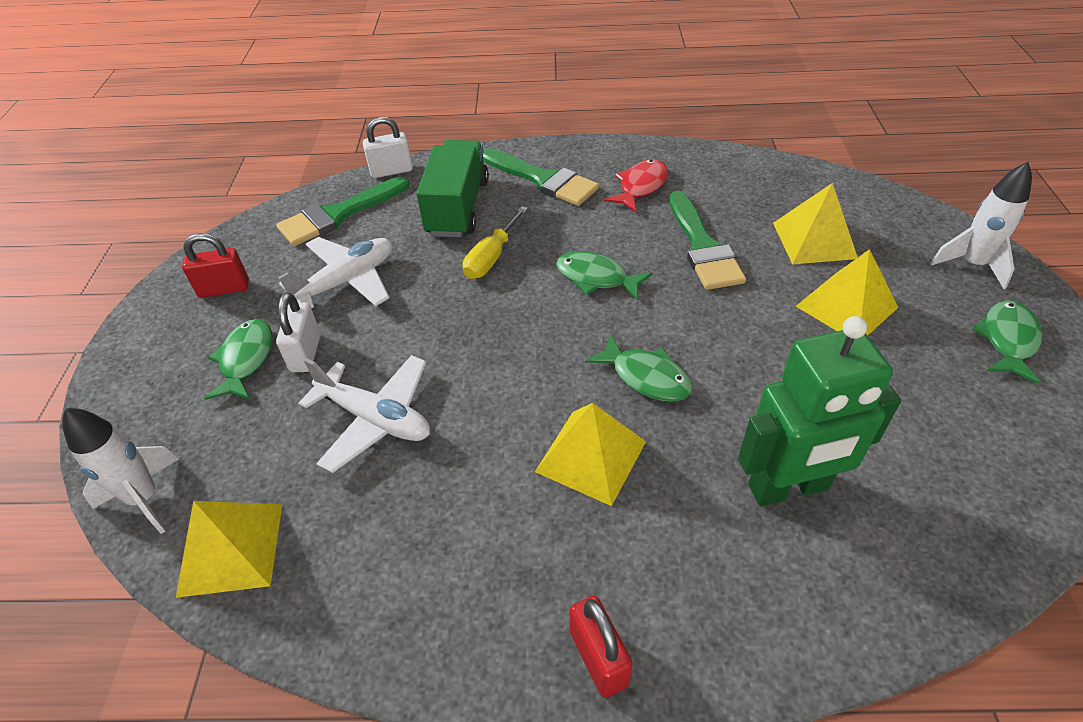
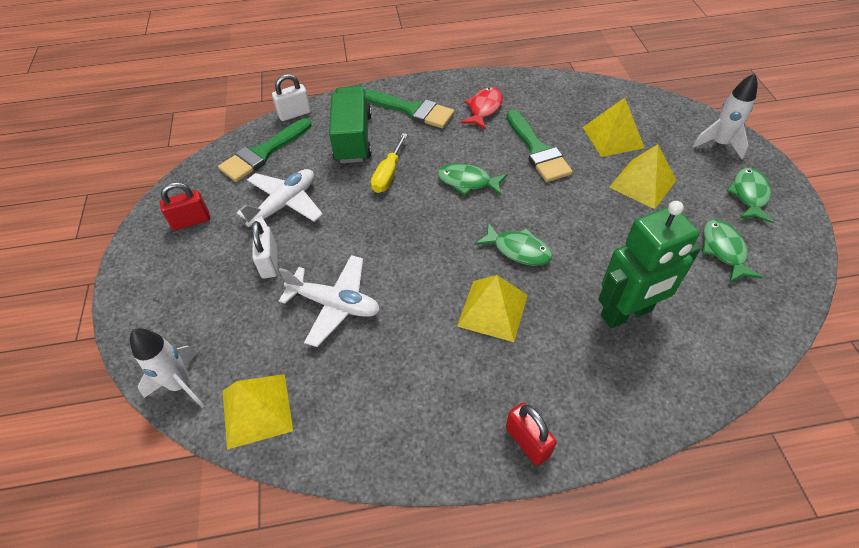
camera: 10 degrees left, 5 degrees up
green fish [204,319,273,400] -> green fish moved to [702,219,763,283]

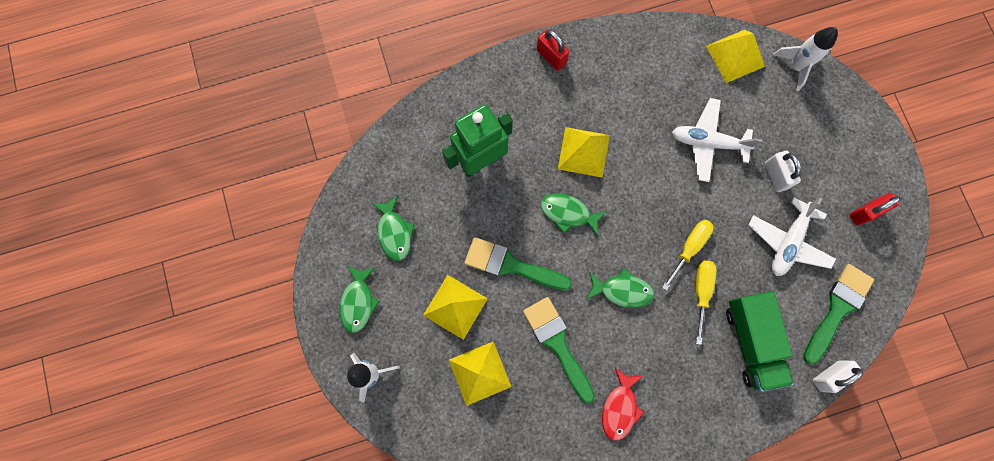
camera: 170 degrees right, 25 degrees up
green brush [366,89,455,128] -> green brush moved to [464,237,572,291]
none -> yellow screwdriver [662,220,714,291]

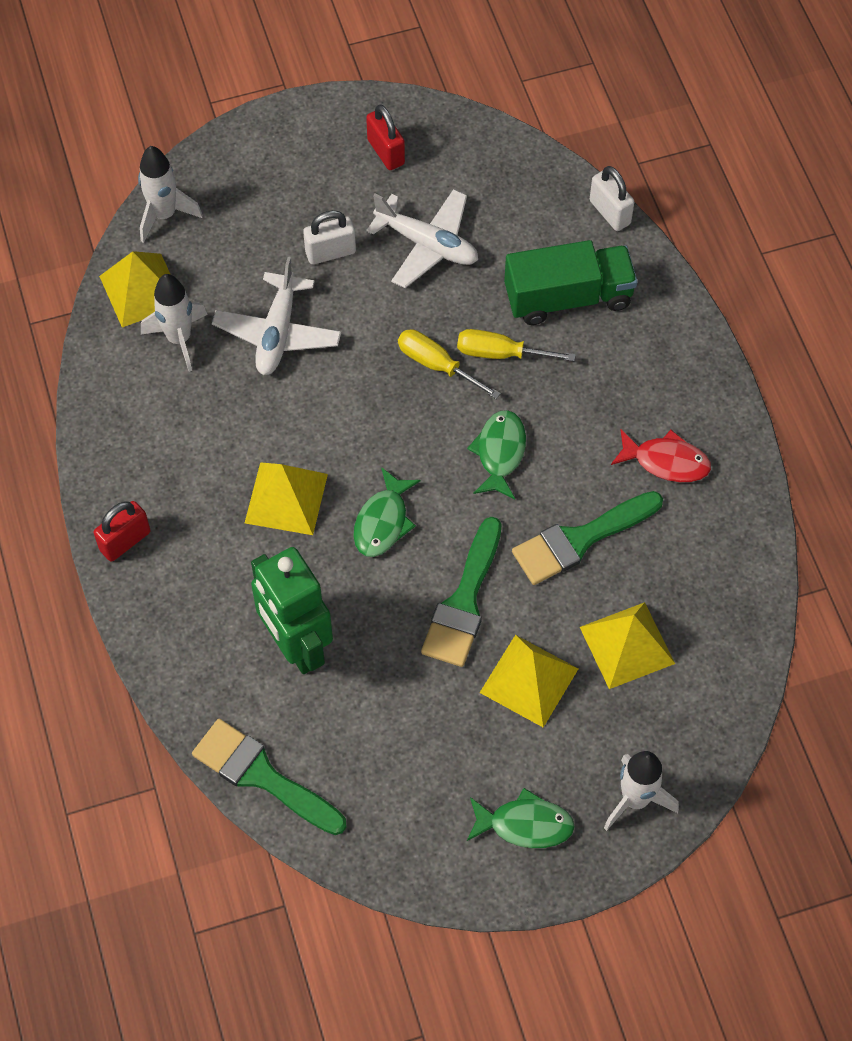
camera: 90 degrees left, 15 degrees down
green fish [372,196,415,261] -> none
green brush [803,264,874,364] -> green brush moved to [192,719,347,835]
none -> white rocket [141,274,208,372]

